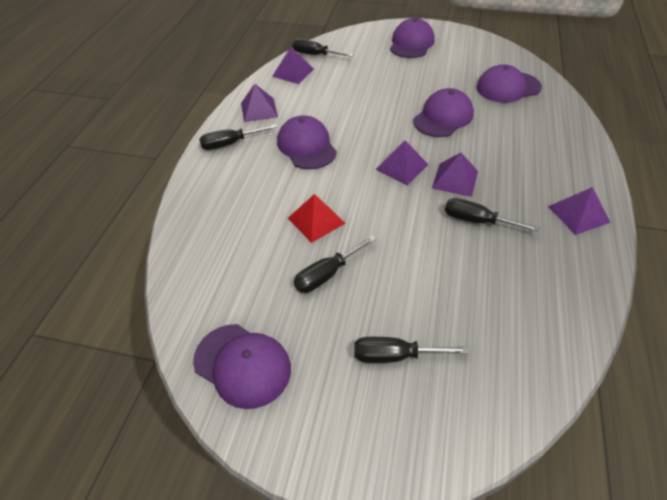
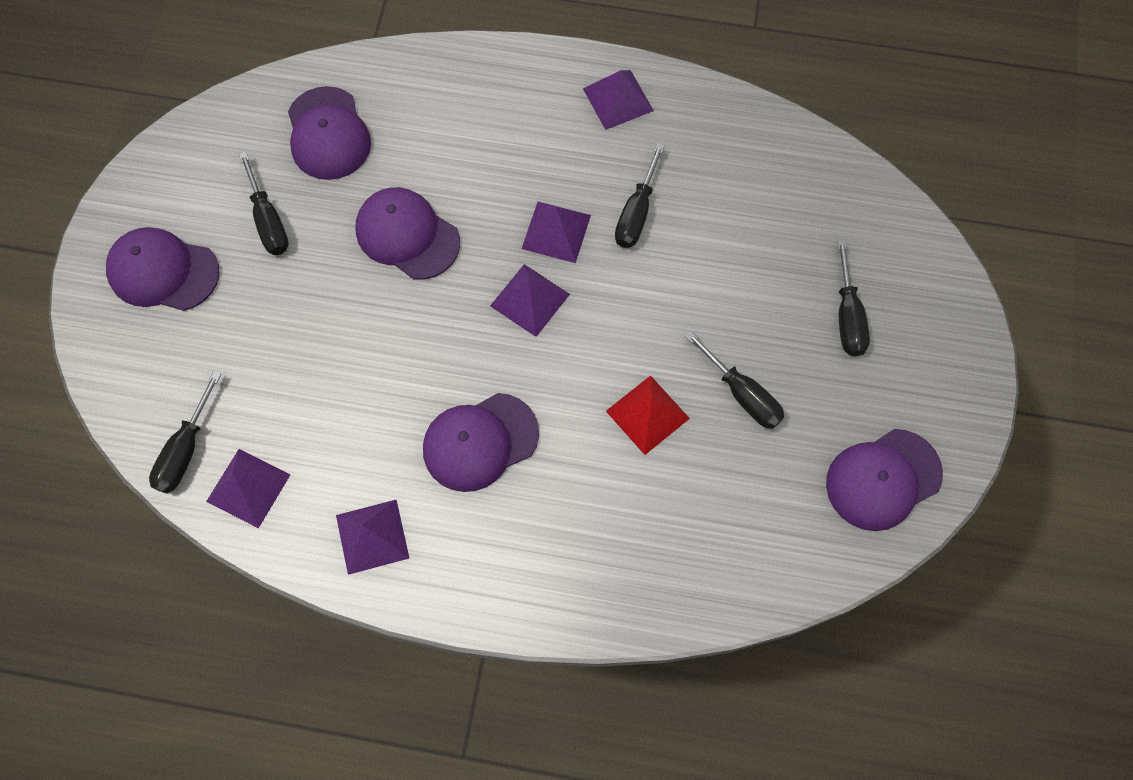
camera: 95 degrees left, 20 degrees up
purple cap [193,324,291,409] -> purple cap turned 150 degrees counterclockwise [826,429,943,531]
black screwdriver [199,124,277,150] -> black screwdriver moved to [239,152,289,255]

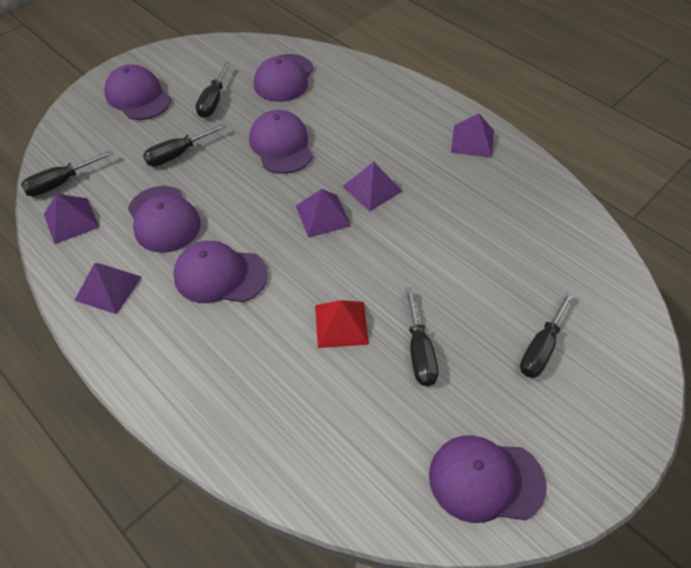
camera: 35 degrees right, 15 degrees down
black screwdriver [615,143,665,248] -> black screwdriver moved to [143,123,226,166]
none -> purple cap [128,186,201,253]

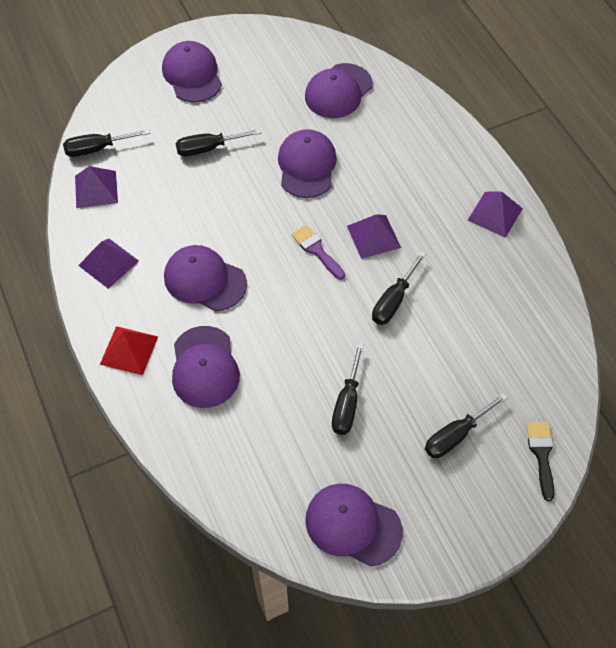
camera: 20 degrees right, 5 degrees up
purple cap [128,186,201,253] -> purple cap moved to [172,326,240,408]
black screwdriver [196,62,231,118] -> black screwdriver moved to [372,252,426,325]
purple pyramid [296,189,351,238] -> purple brush [291,225,345,280]
red pyramid [315,300,369,348] -> red pyramid moved to [100,326,158,375]
none -> black brush [526,422,554,501]

